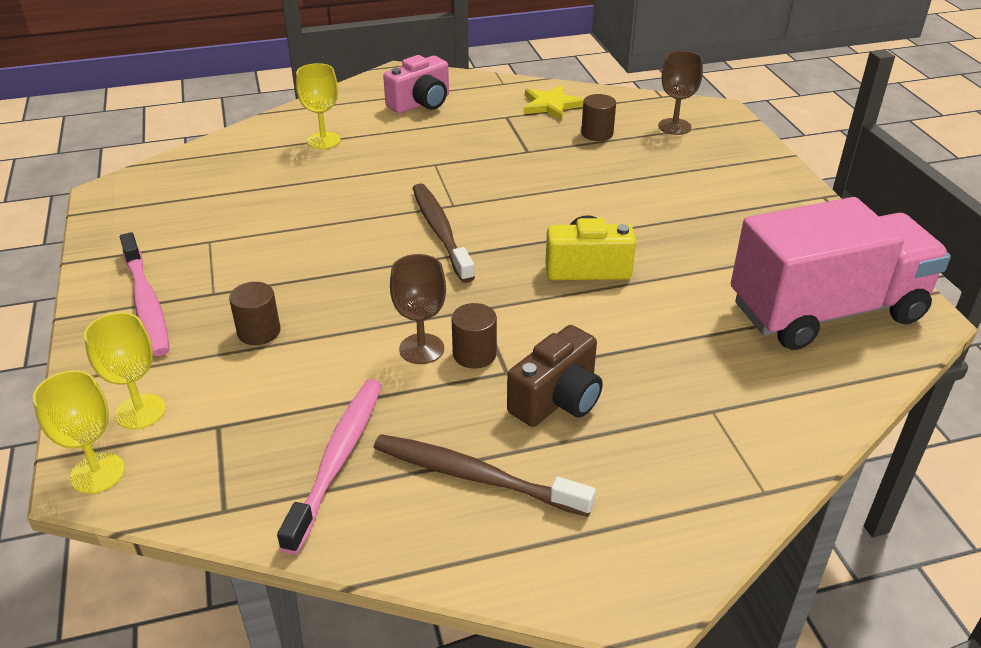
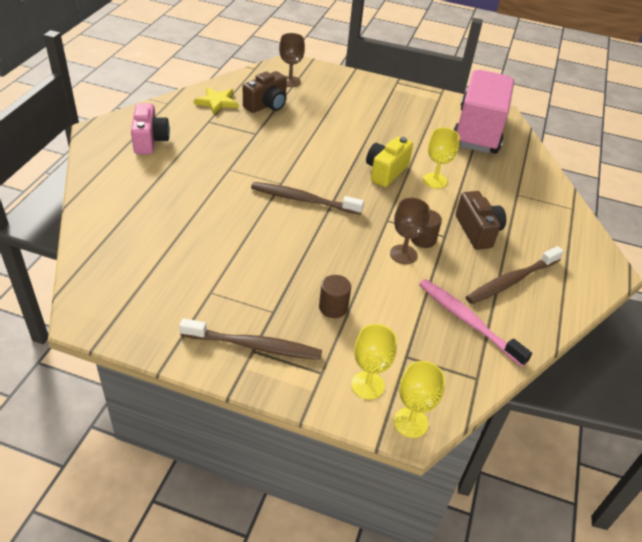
camera: 60 degrees left, 5 degrees up
pink toothbrush [120,232,169,356] -> brown toothbrush [179,318,322,360]
yellow goblet [296,63,341,149] -> yellow goblet moved to [423,128,460,188]
brown cylinder [581,94,616,141] -> brown camera [243,71,287,113]

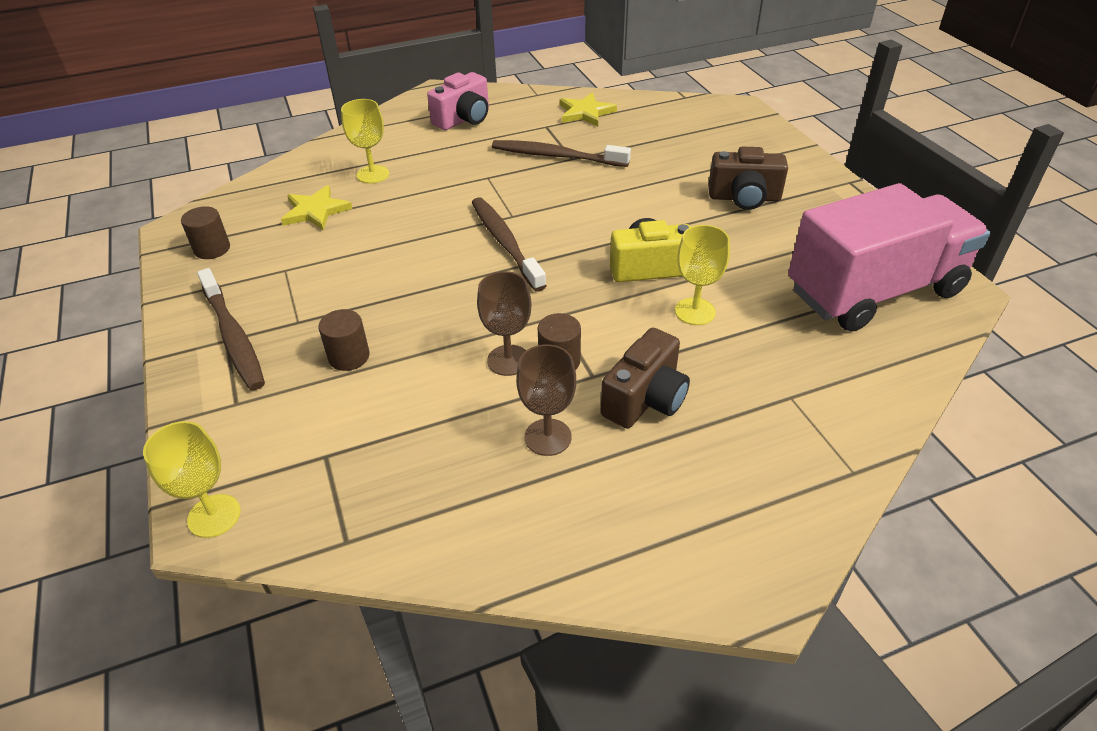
camera: 55 degrees right, 0 degrees up
brown camera [243,71,287,113] -> brown camera moved to [708,147,788,210]
brown goblet [279,33,305,87] -> brown goblet moved to [516,344,576,456]
yellow goblet [351,324,397,400] -> yellow goblet moved to [341,99,389,184]
pink toothbrush [419,279,532,367] -> none
brown toothbrush [466,246,564,304] -> brown toothbrush moved to [492,140,631,167]
none -> brown cylinder [181,206,230,259]
none -> yellow star [281,185,353,230]

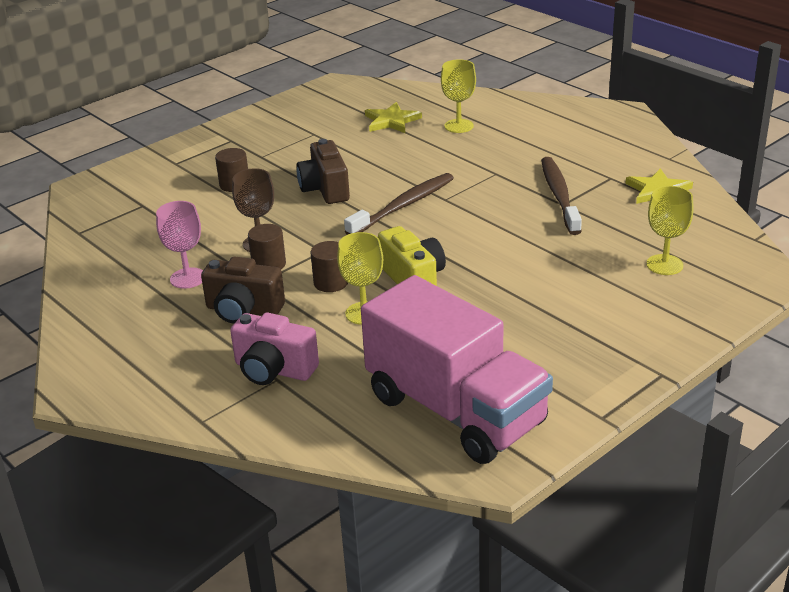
camera: 70 degrees right, 10 degrees down
yellow goblet [143,421,241,538] -> yellow goblet moved to [646,186,694,275]
brown cylinder [181,206,230,259] -> brown cylinder moved to [311,241,348,292]
brown toothbrush [197,268,265,390] -> none
pink camera [427,72,489,130] -> pink camera moved to [230,312,319,385]
brown goblet [516,344,576,456] -> pink goblet [156,201,203,289]
brown camera [708,147,788,210] -> brown camera moved to [296,139,350,204]

